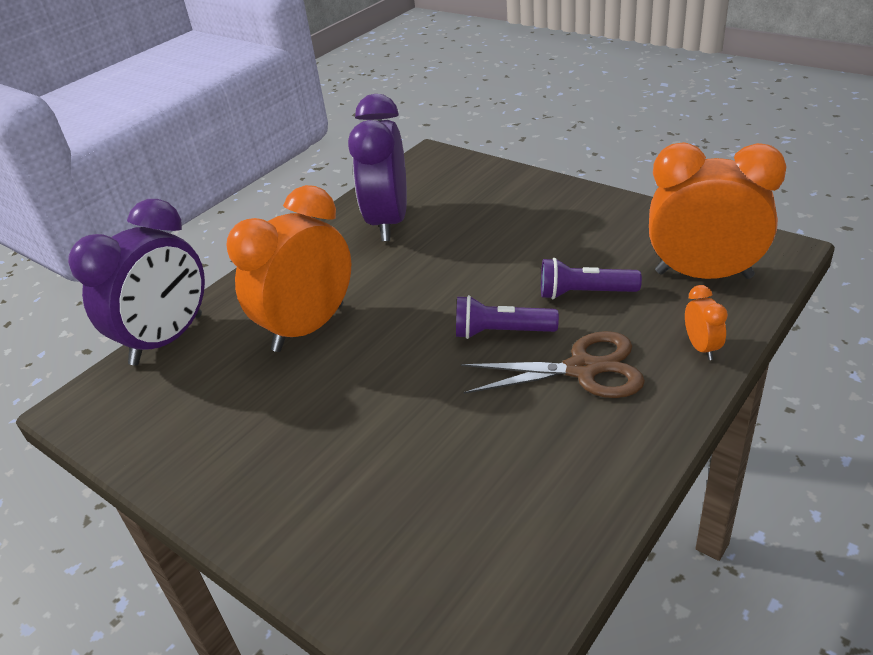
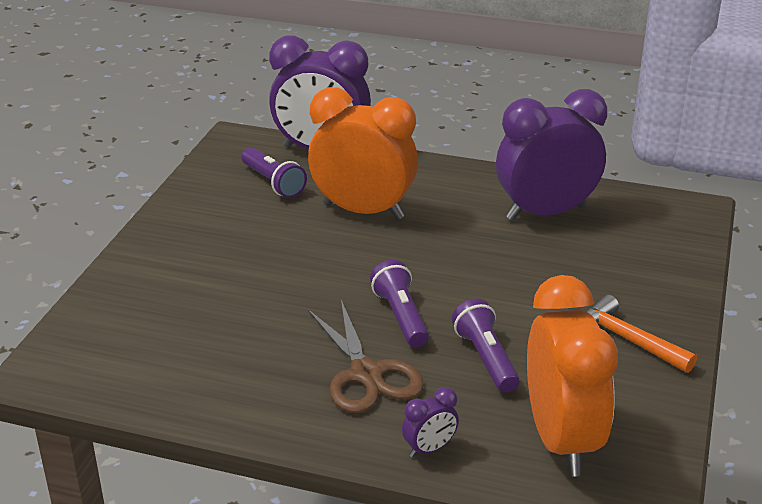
camera: 65 degrees right, 5 degrees down
orange clock [685,285,728,360] -> purple clock [402,387,459,458]
none -> purple flashlight [242,147,307,198]
none -> orange hammer [587,295,697,373]

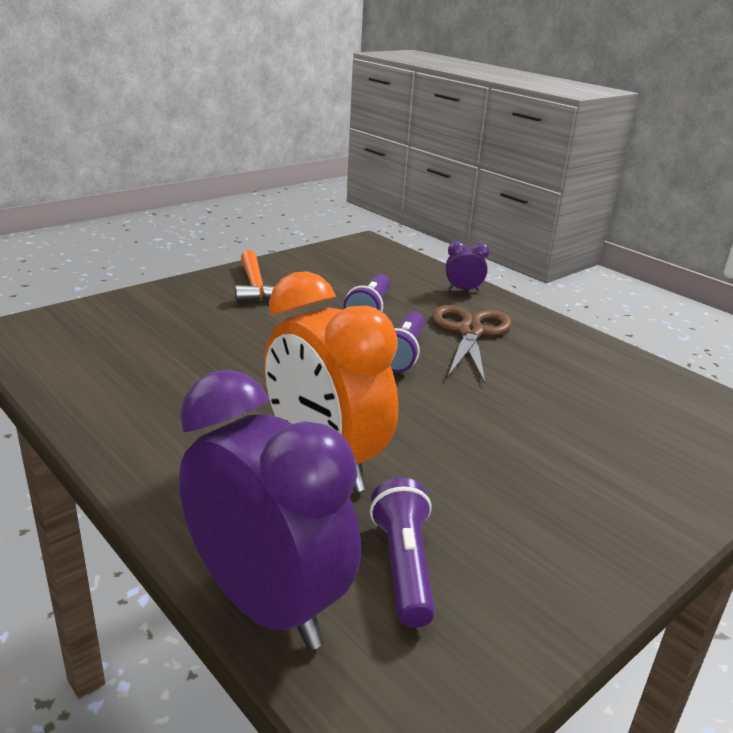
camera: 150 degrees left, 5 degrees down
purple clock [496,89,607,221] -> none
orange clock [527,275,618,476] -> none

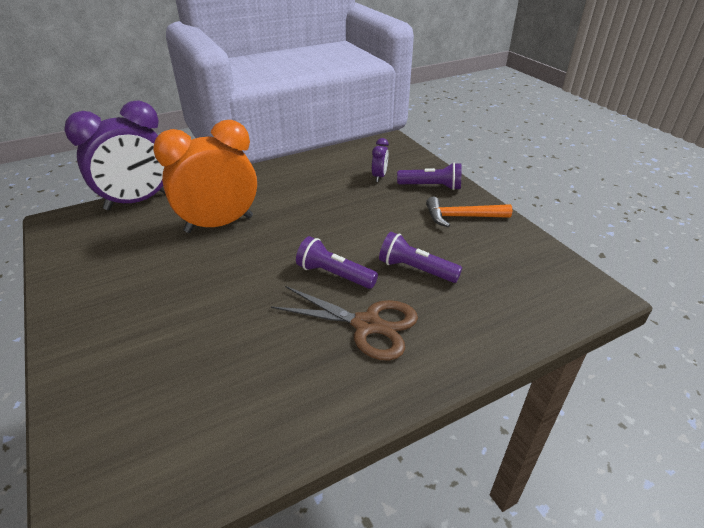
camera: 105 degrees right, 10 degrees up
purple flashlight [370,477,435,628] -> purple flashlight moved to [397,163,461,190]
purple clock [445,241,490,291] -> purple clock moved to [372,138,389,182]

